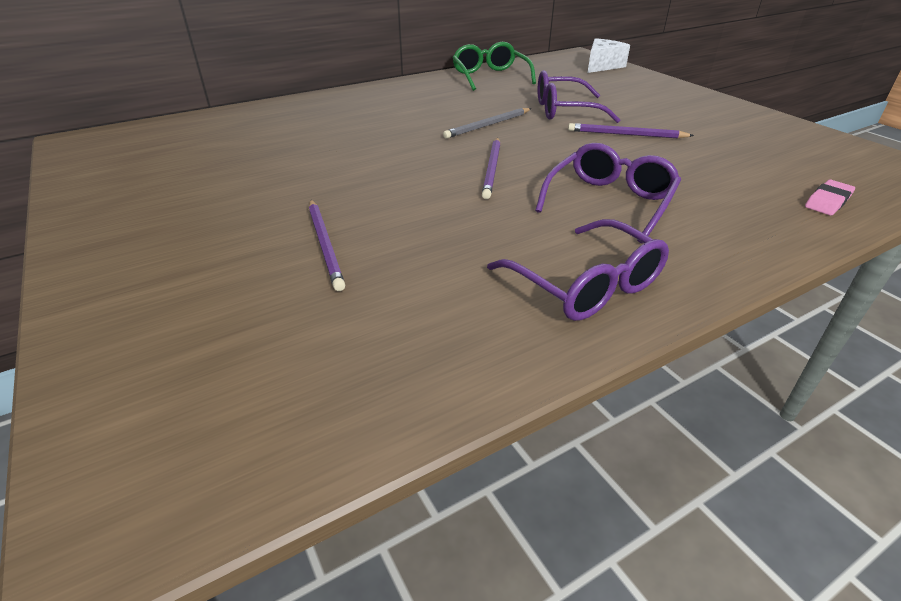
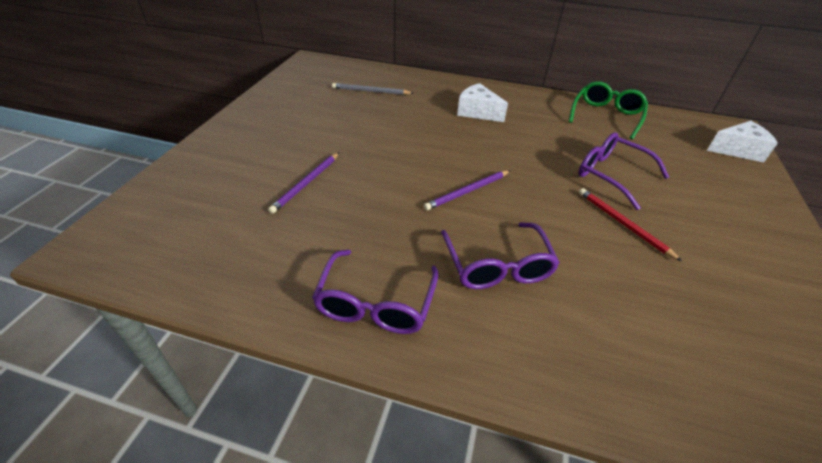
camera: 45 degrees right, 5 degrees up
grey pencil [443,108,531,139] -> grey pencil moved to [332,83,413,95]
purple glasses [535,143,681,244] -> purple glasses turned 90 degrees clockwise [441,222,560,289]
purple pencil [568,123,694,138] -> red pencil [579,188,682,261]
pink eraser [805,180,855,215] -> none
none -> white cheese [457,83,508,122]

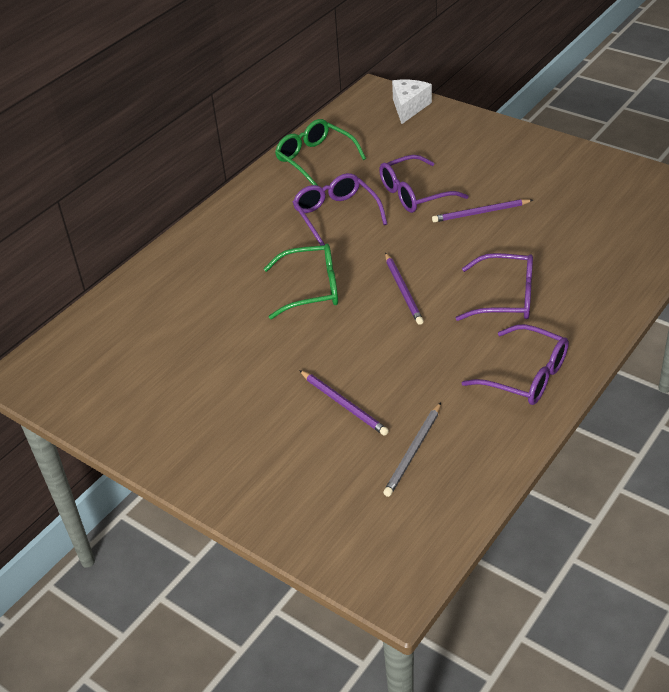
camera: 65 degrees left, 0 degrees up
grey pencil [332,83,413,95] -> grey pencil moved to [383,402,441,497]
white cheese [457,83,508,122] -> none
red pencil [579,188,682,261] -> purple pencil [432,199,533,222]
none -> green glasses [264,244,338,319]
none -> purple glasses [293,173,387,245]

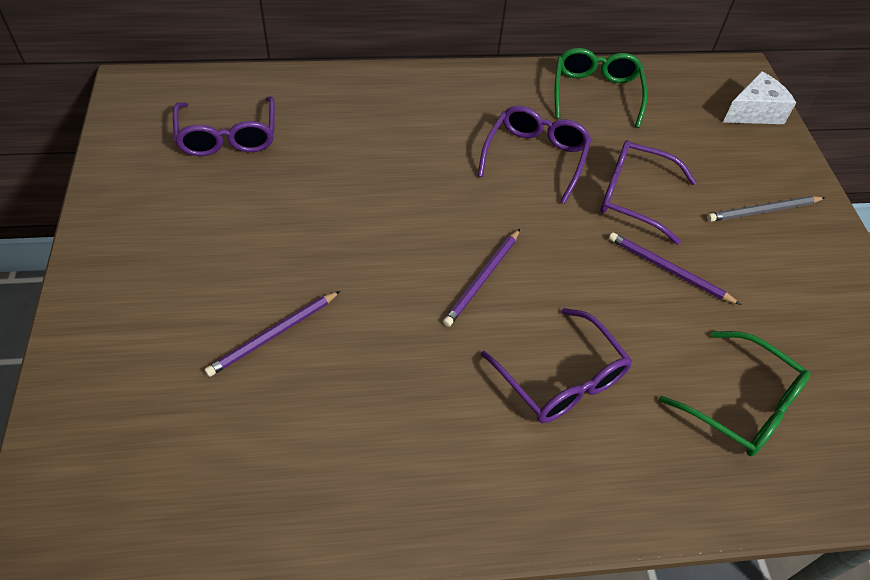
camera: 40 degrees right, 10 degrees up
green glasses [264,244,338,319] -> green glasses moved to [659,331,811,456]
purple pencil [299,370,389,436] -> purple pencil turned 45 degrees clockwise [204,291,340,377]
grey pencil [383,402,441,497] -> grey pencil moved to [707,196,825,222]
purple glasses [461,324,569,405] -> purple glasses moved to [173,96,275,156]

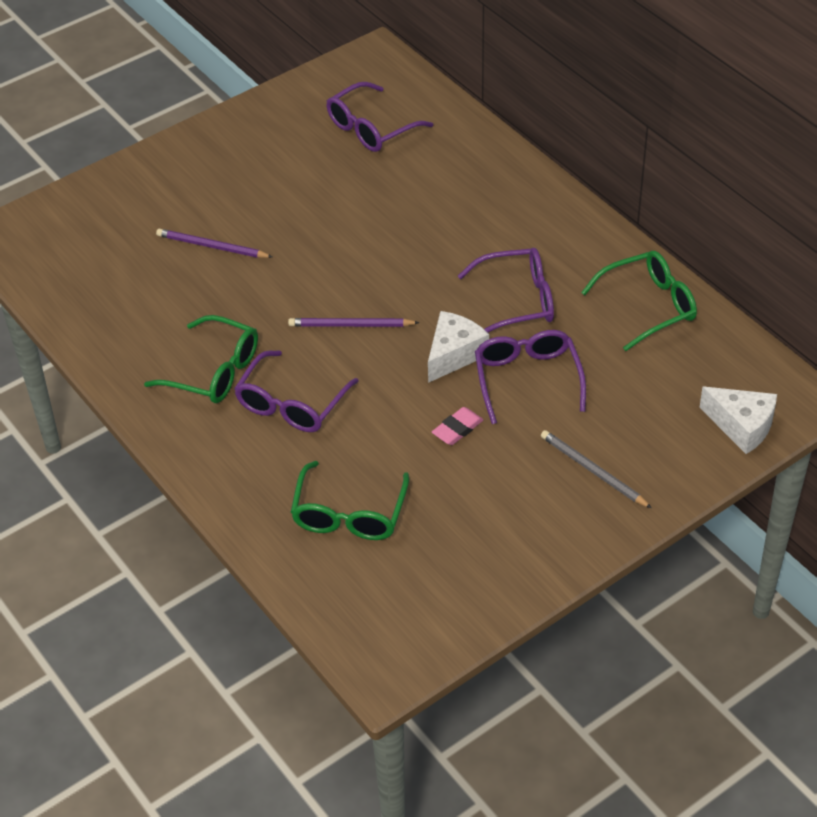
camera: 65 degrees right, 5 degrees down
purple pencil [609,232,741,305] -> pink eraser [432,407,483,445]
none -> green glasses [144,315,258,403]
none -> white cheese [428,311,489,383]

